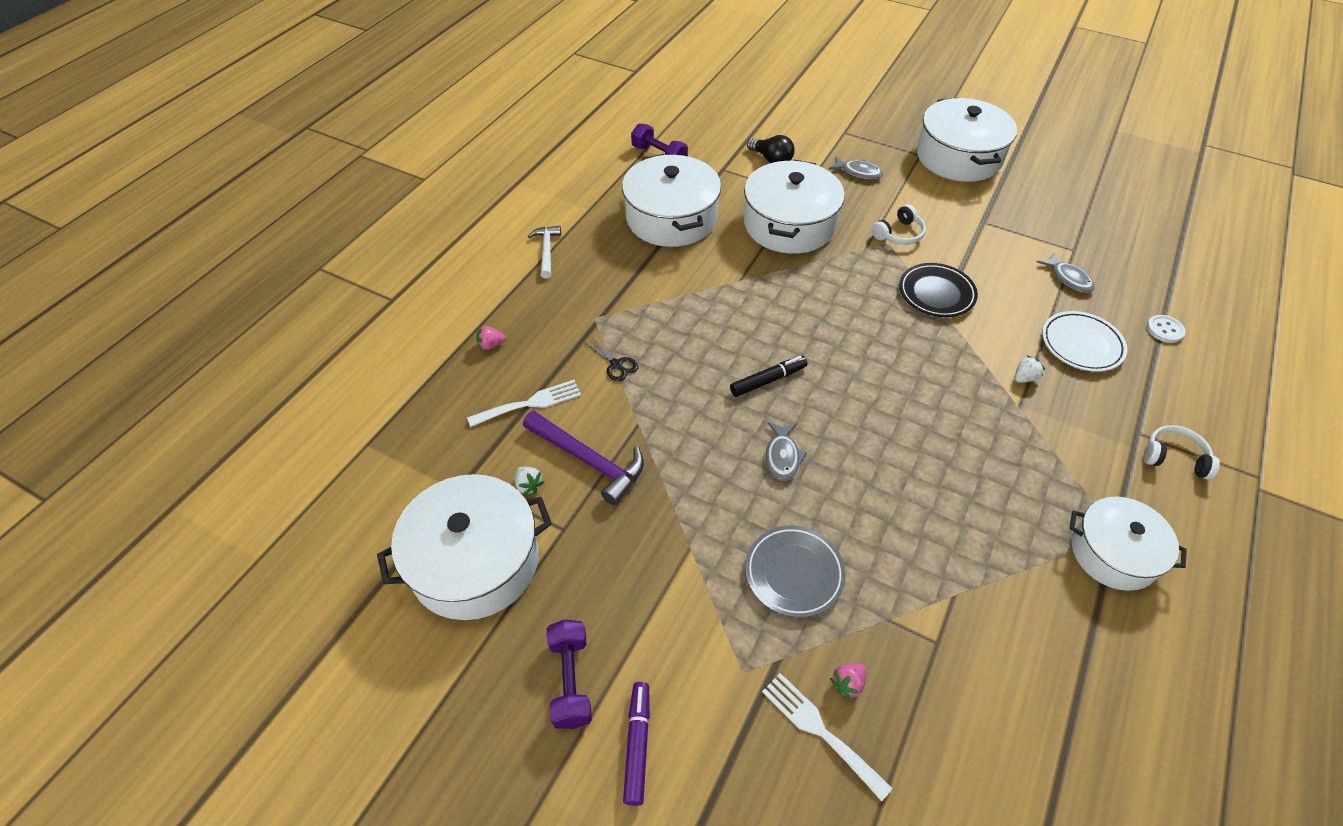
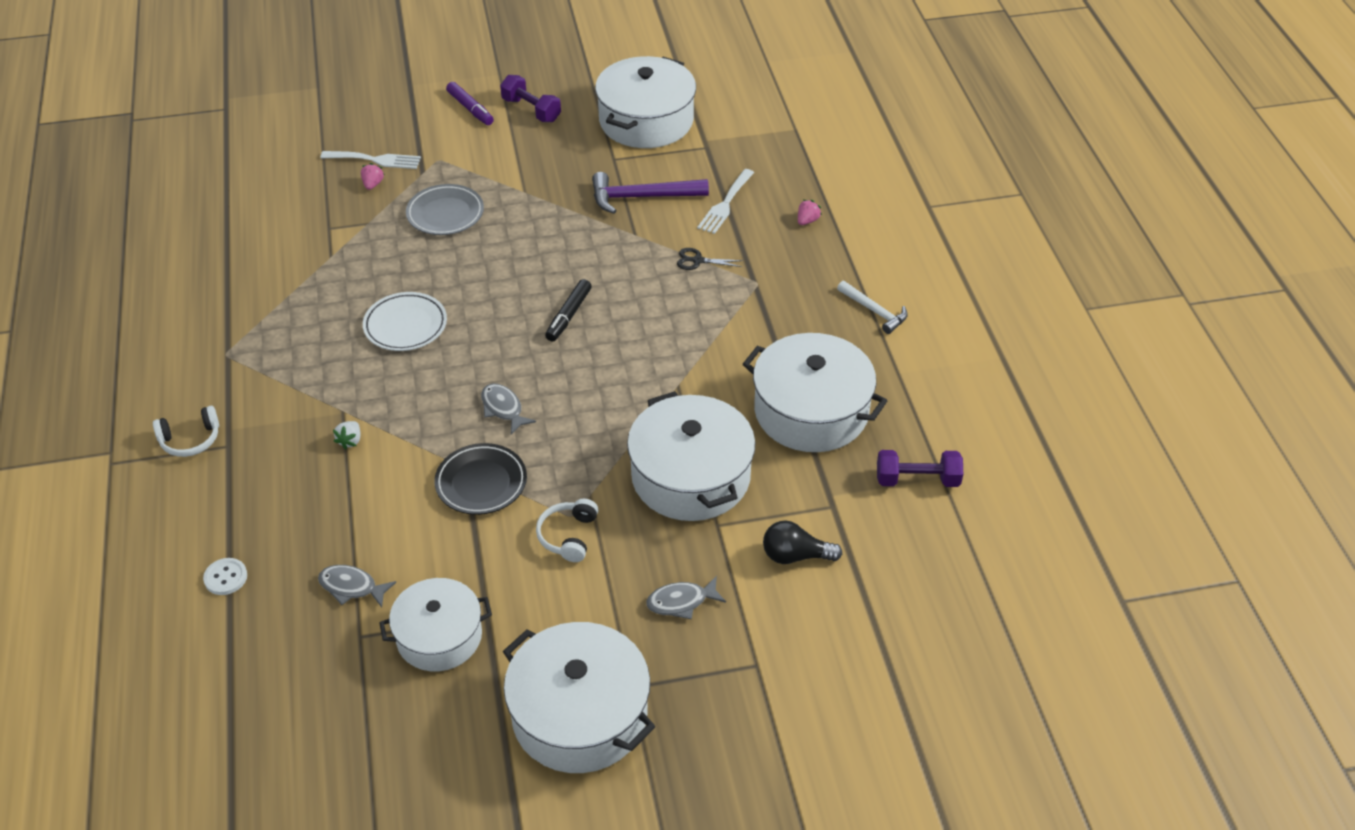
camera: 140 degrees right, 5 degrees down
white strawberry [515,467,544,495] -> none
grey fish [765,422,807,481] -> grey fish moved to [481,383,536,435]
white plate [1042,311,1127,372] -> white plate moved to [363,292,447,351]
white pot [1069,496,1187,591] -> white pot moved to [379,578,492,671]

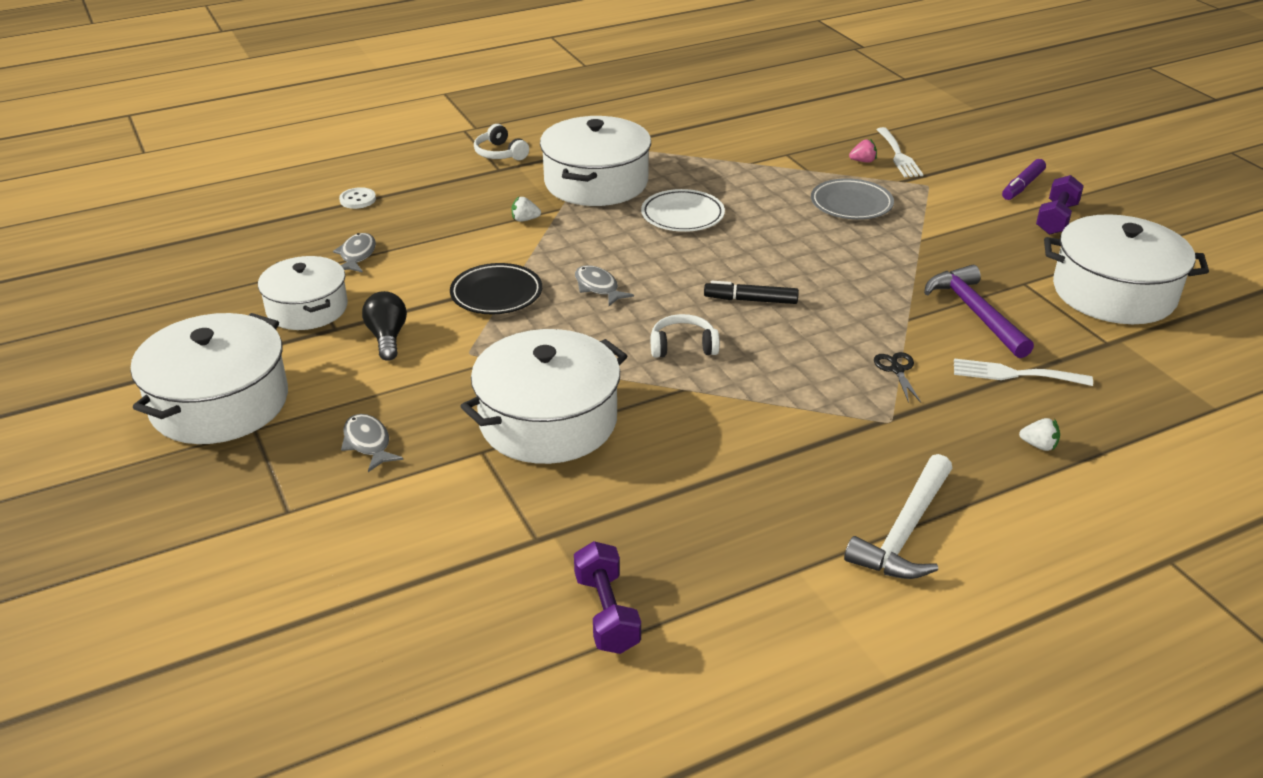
camera: 75 degrees right, 10 degrees down
grey fish [481,383,536,435] -> grey fish turned 75 degrees counterclockwise [575,265,634,306]
white headphones [536,499,598,562] -> white headphones moved to [651,314,720,358]
white pot [743,333,887,452] -> white pot moved to [540,116,651,206]
black light bulb [763,520,842,564] -> black light bulb moved to [362,291,407,361]
pink strawberry [798,200,822,225] -> white strawberry [1019,418,1060,451]
white hammer [837,281,908,334] -> white hammer [844,454,952,579], size x1.57

